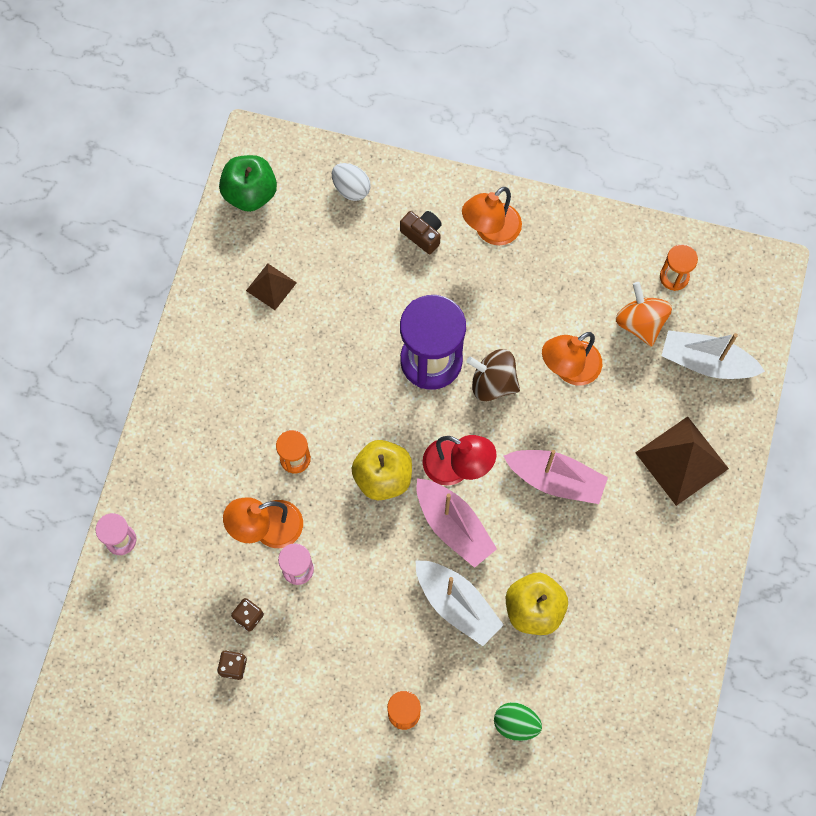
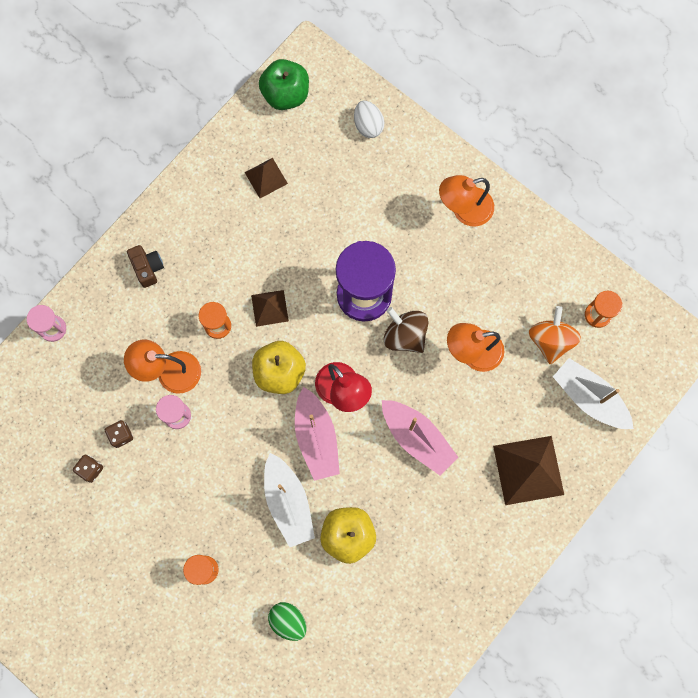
camera: 25 degrees right, 5 degrees up
brown camera [400,211,442,254] -> brown camera moved to [127,245,164,288]
none -> brown pyramid [251,290,289,327]

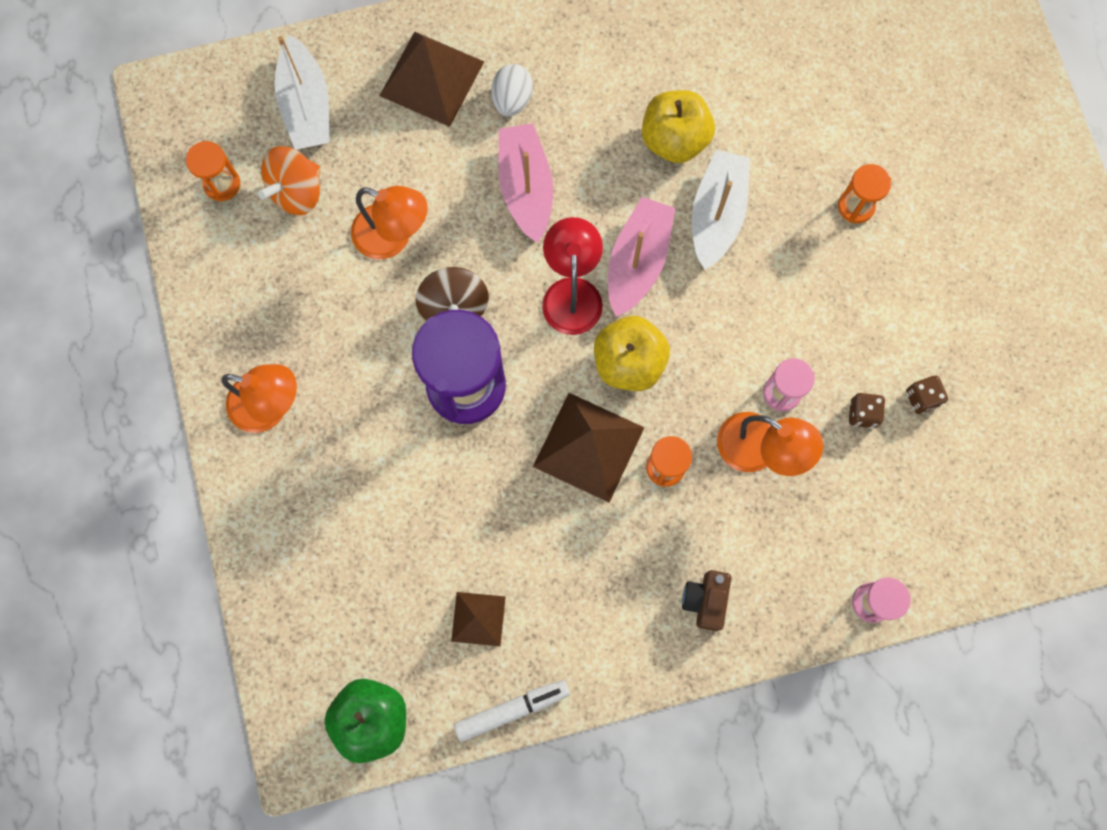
camera: 145 degrees left, 0 degrees up
brown pyramid [251,290,289,327] -> brown pyramid [533,393,645,503], size x1.76
green egg [268,602,307,641] -> none
white egg [354,101,384,138] -> white egg moved to [491,64,533,117]
none -> white marker [454,680,570,742]

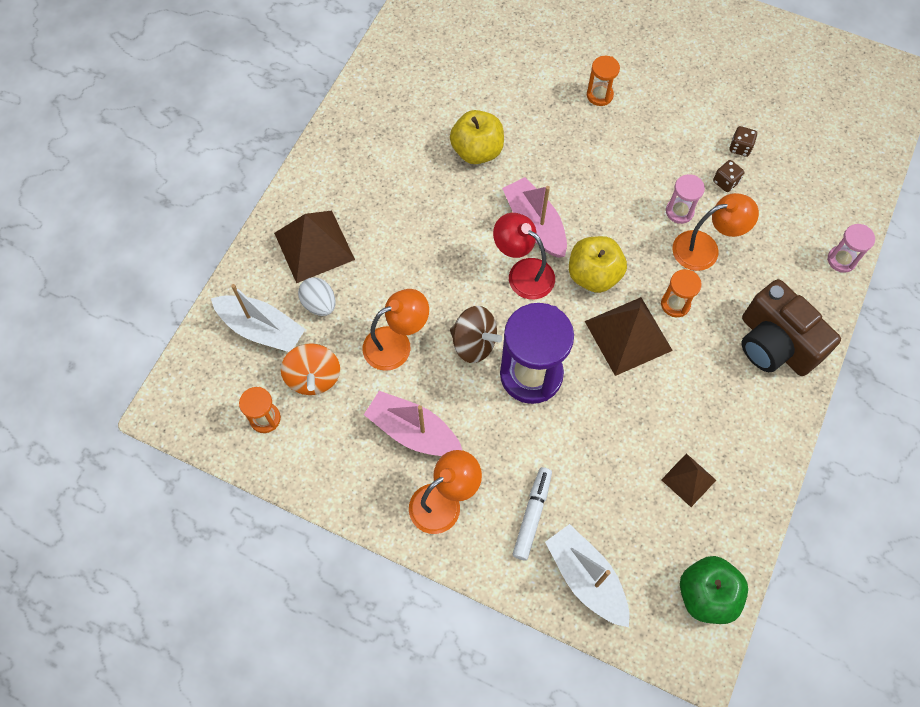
camera: 50 degrees left, 10 degrees down
white marker [454,680,570,742] -> white marker moved to [513,467,552,560]
white egg [491,64,533,117] -> white egg moved to [298,277,336,316]
pink boat [498,123,553,243] -> pink boat moved to [364,391,462,456]
brown camera [682,570,731,631] -> brown camera [741,279,841,376], size x2.04
white boat [691,150,750,270] -> white boat moved to [545,524,630,627]

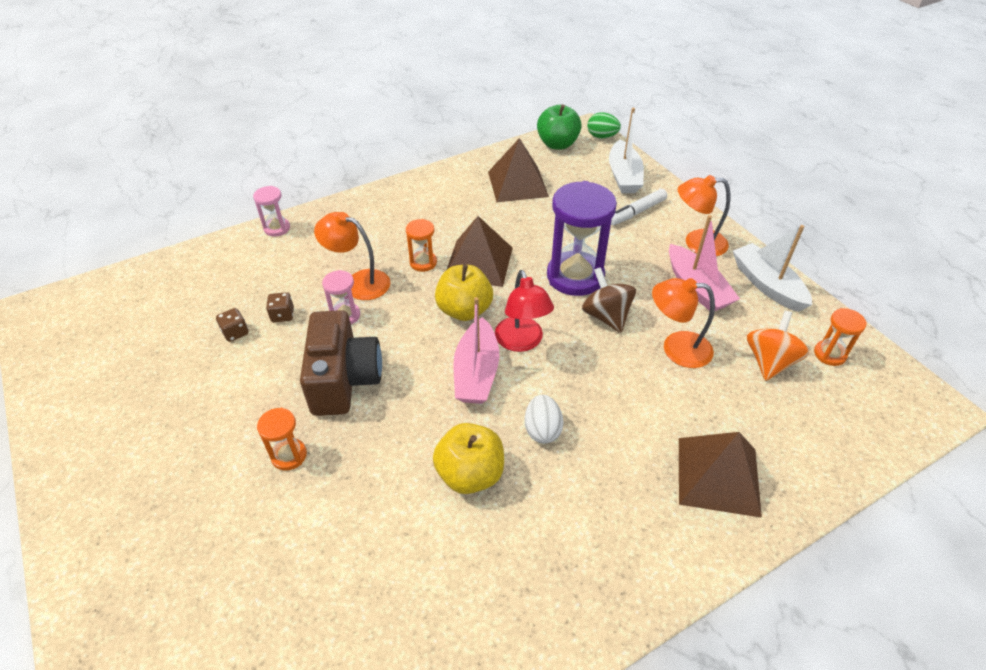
camera: 145 degrees left, 20 degrees down
white boat [211,284,305,352] -> white boat moved to [733,225,812,312]
white egg [298,277,336,316] -> white egg moved to [525,395,563,443]
brown pyramid [661,453,716,507] -> brown pyramid [488,138,549,202], size x1.76
brown camera [741,279,841,376] -> brown camera moved to [300,310,382,416]
none -> green egg [587,112,621,138]

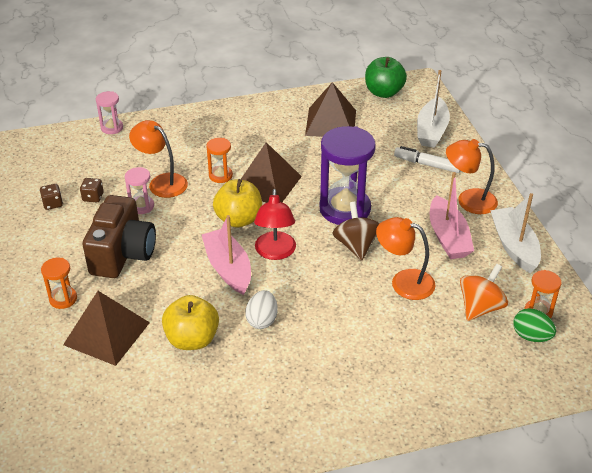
camera: 15 degrees right, 5 degrees down
pink boat [453,297,499,404] -> pink boat turned 135 degrees clockwise [202,215,251,295]
green egg [587,112,621,138] -> green egg moved to [513,308,556,342]
white marker [611,189,667,225] -> white marker turned 45 degrees clockwise [394,146,460,173]
brown pyramid [679,432,762,518] -> brown pyramid moved to [63,291,150,366]

